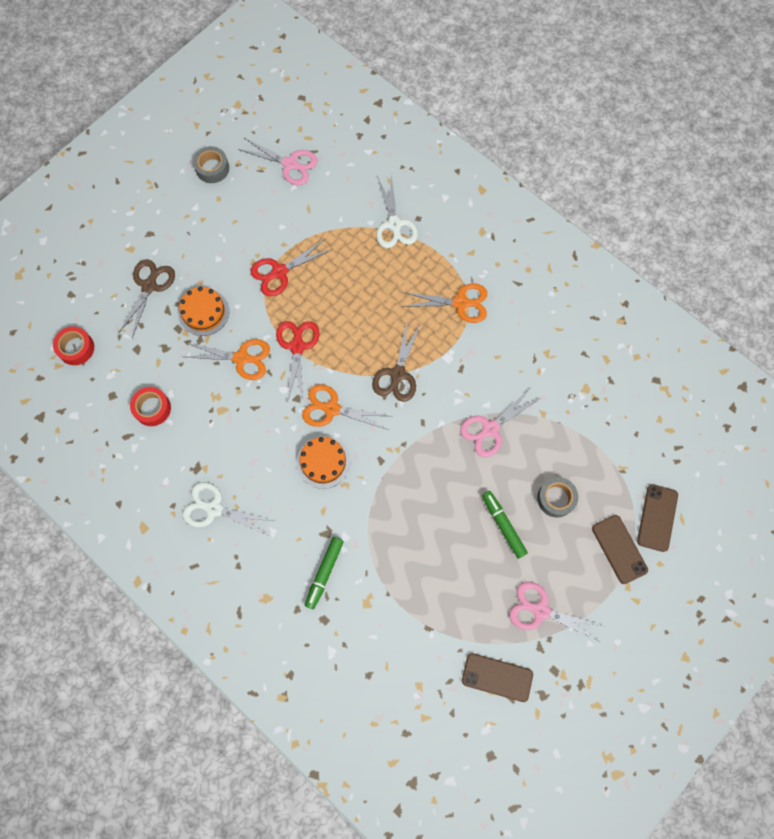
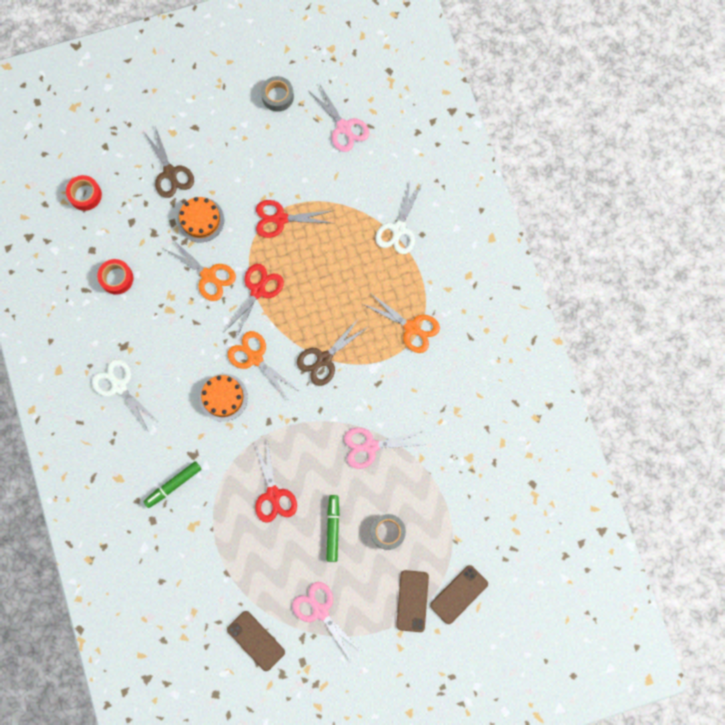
camera: 30 degrees right, 5 degrees up
brown scissors [118,259,175,338] -> brown scissors turned 105 degrees clockwise [144,126,194,198]
none -> red scissors [254,438,297,523]

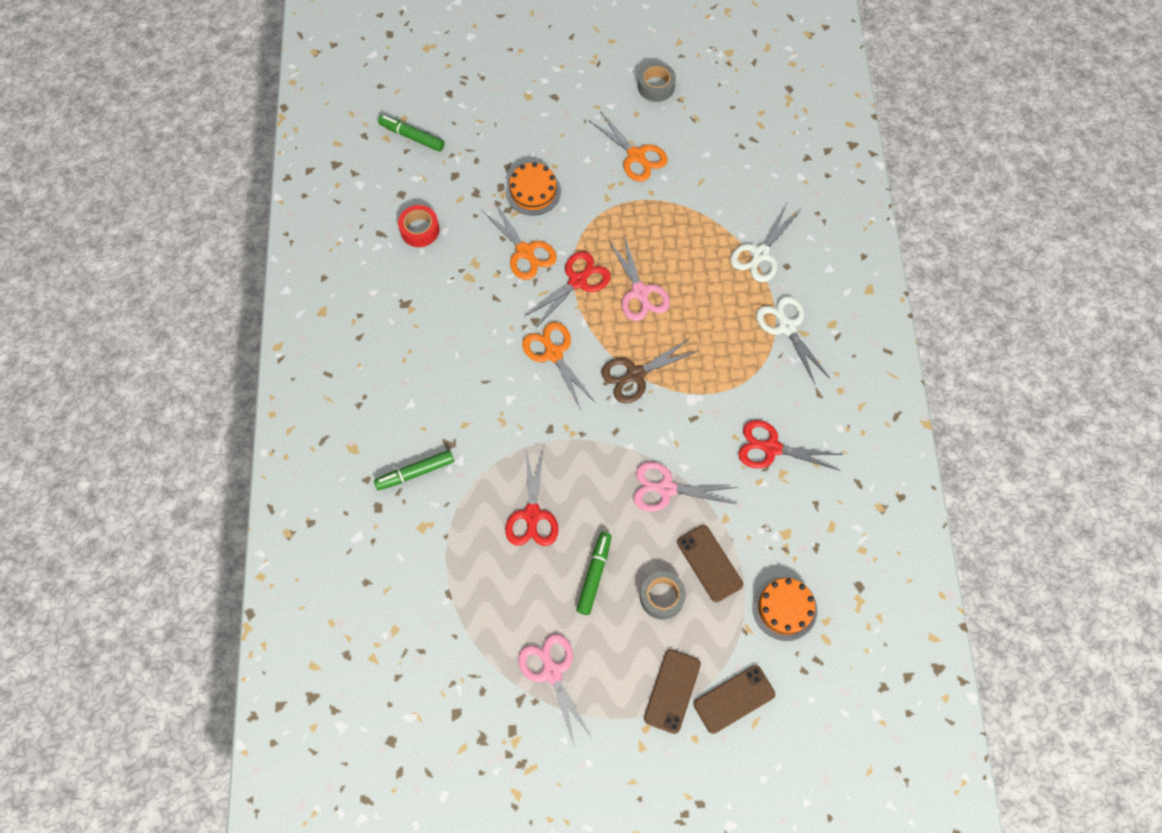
camera: 15 degrees right, 10 degrees down
red tape [66,175,102,211] -> green marker [378,115,445,152]
white scissors [92,359,157,432] -> white scissors moved to [756,296,830,384]
brown scissors [144,126,194,198] -> none
orange cake [199,374,248,422] -> orange cake moved to [752,576,817,641]
brown phone [227,611,285,671] -> brown phone moved to [677,525,743,602]
red scissors [256,200,332,238] -> red scissors moved to [738,420,843,471]
pink scissors [309,85,370,152] -> pink scissors moved to [609,236,670,321]
orange scissors [363,294,440,353] -> orange scissors moved to [590,111,668,182]

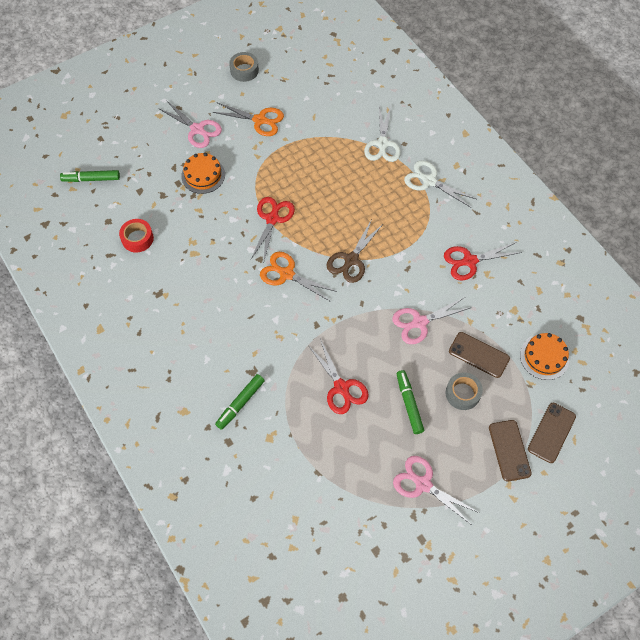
camera: 30 degrees left, 5 degrees down
orange scissors [481,201,557,280] -> none
pink scissors [609,236,670,321] -> pink scissors moved to [158,100,222,148]

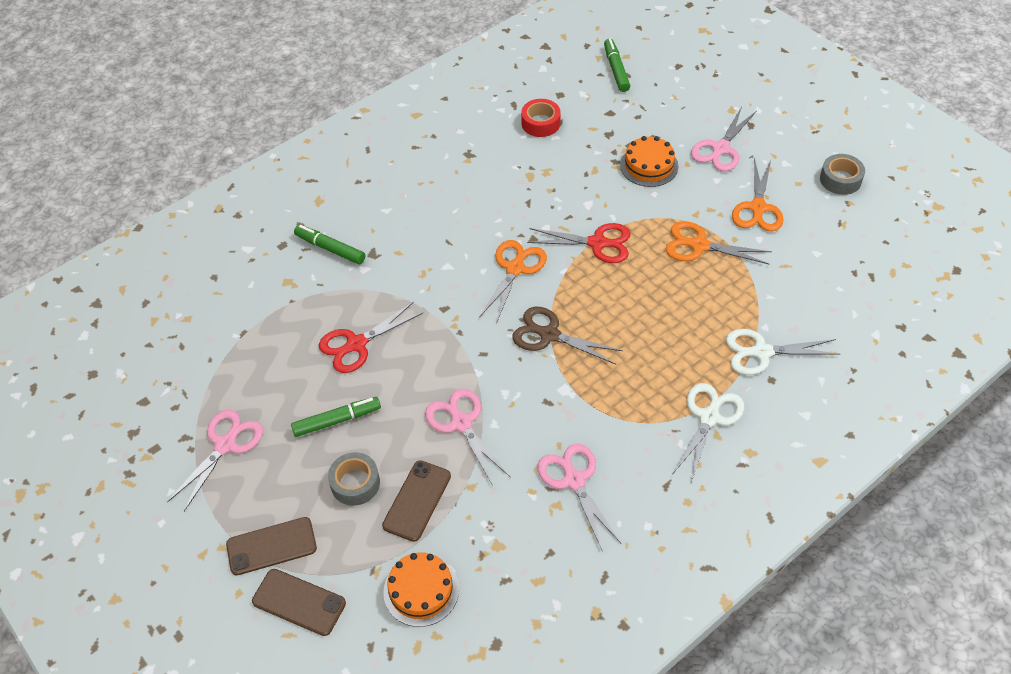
camera: 85 degrees right, 10 degrees down
red scissors [444,242,522,281] -> pink scissors [537,444,621,550]
none -> orange scissors [666,221,772,264]

